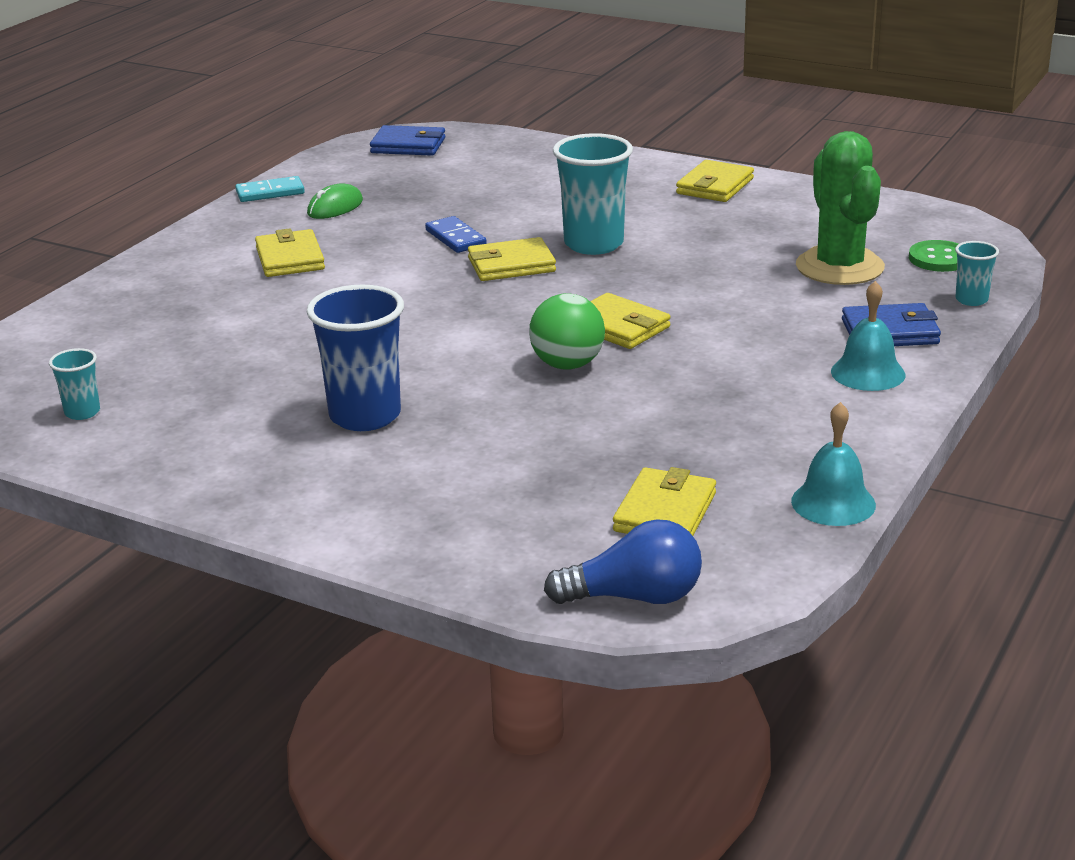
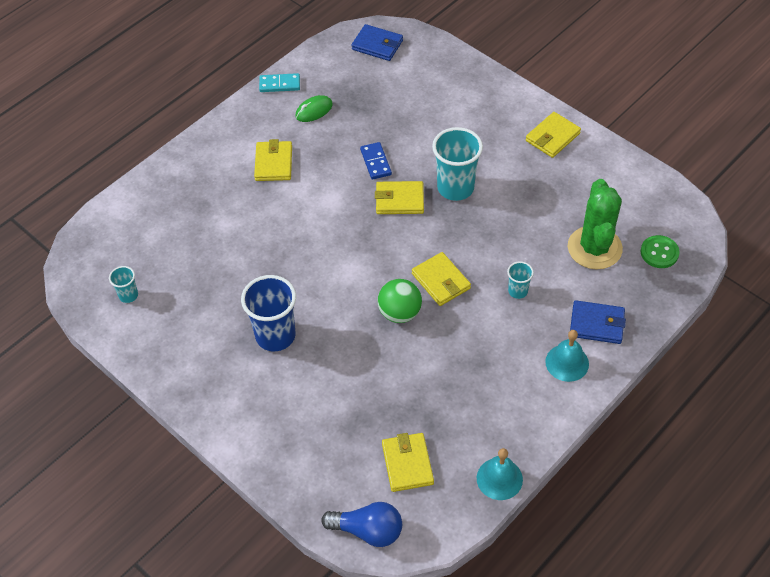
camera: 15 degrees right, 25 degrees up
yellow wallet [613,467,716,536] -> yellow wallet turned 45 degrees counterclockwise [382,433,434,492]
turquoise cup [955,241,999,306] -> turquoise cup moved to [507,261,534,299]

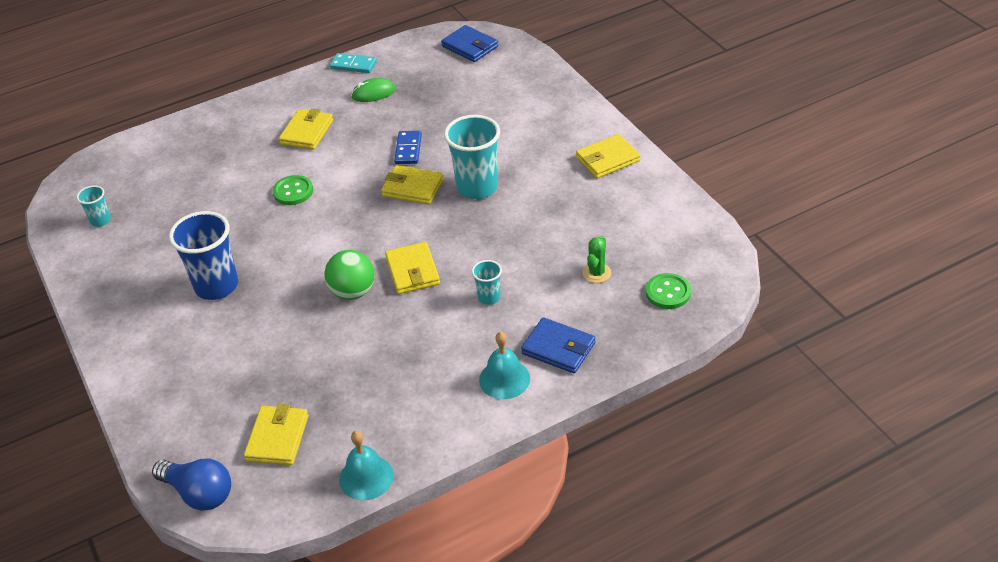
camera: 20 degrees right, 10 degrees down
green cactus [568,179,623,270] -> green cactus [582,236,611,283], size x0.45
none -> green button [273,175,313,205]

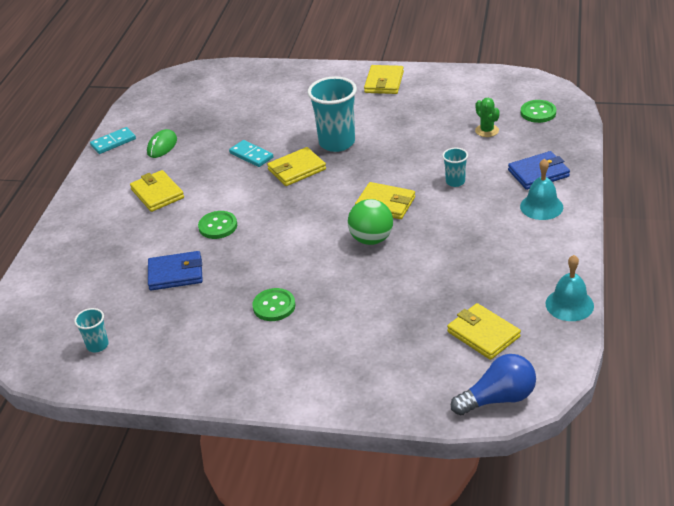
camera: 50 degrees left, 5 degrees down
blue cup [169,211,238,300] -> green button [252,288,296,321]
blue domino [394,131,422,164] -> turquoise domino [229,140,273,167]
blue wallet [441,25,498,62] -> blue wallet moved to [148,251,203,291]

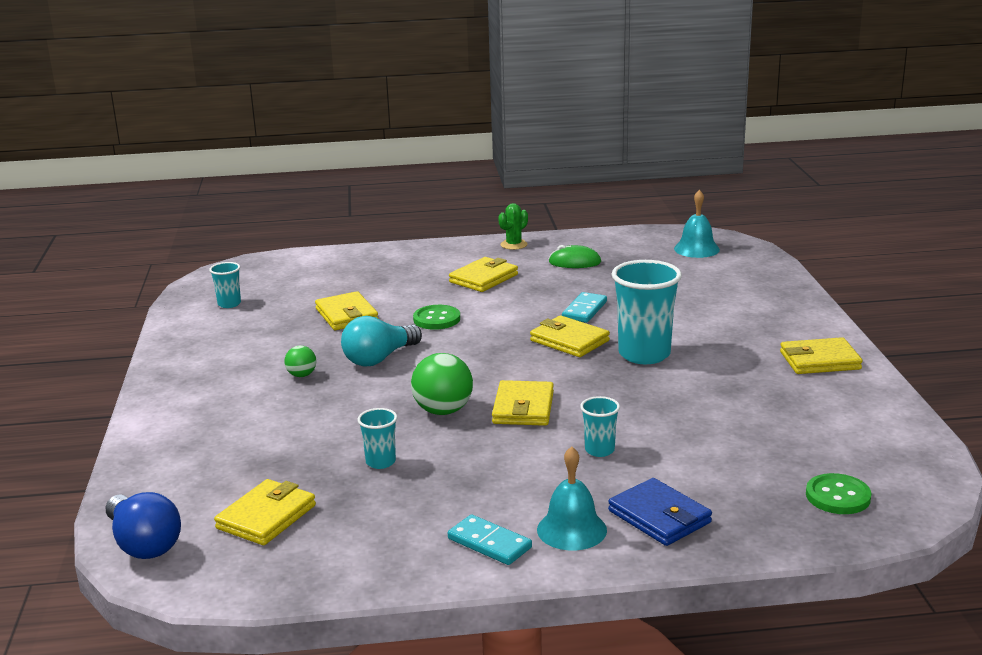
camera: 70 degrees right, 15 degrees down
turquoise domino [90,127,136,154] -> turquoise domino moved to [448,514,532,565]
blue wallet [148,251,203,291] -> yellow wallet [315,291,378,330]
green button [252,288,296,321] -> green ball [284,346,316,377]
green cactus [475,98,500,137] -> green cactus moved to [498,203,528,250]
turquoise bell [546,255,594,321] -> turquoise bell moved to [674,190,720,258]
none -> turquoise light bulb [341,316,422,367]
none -> turquoise cup [358,408,397,469]

